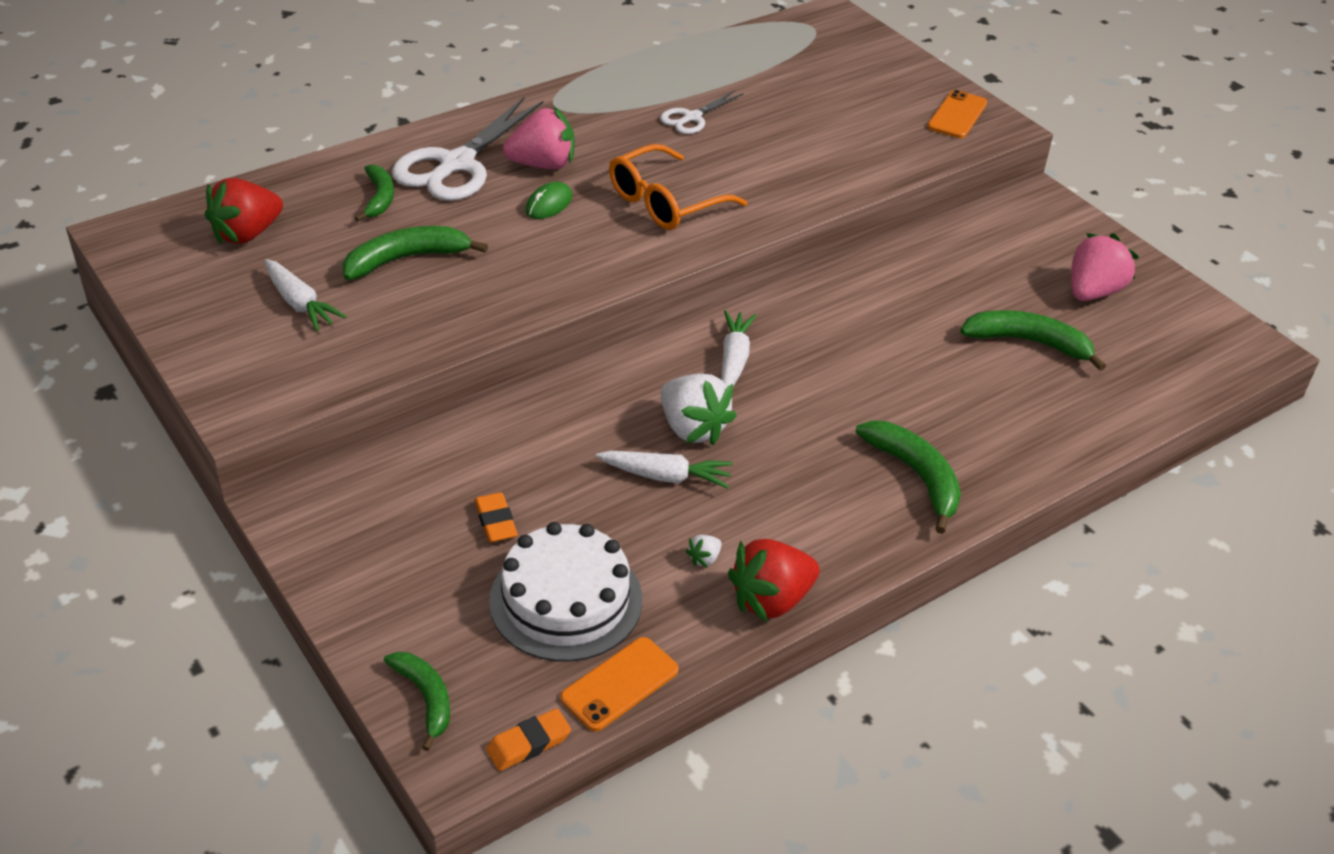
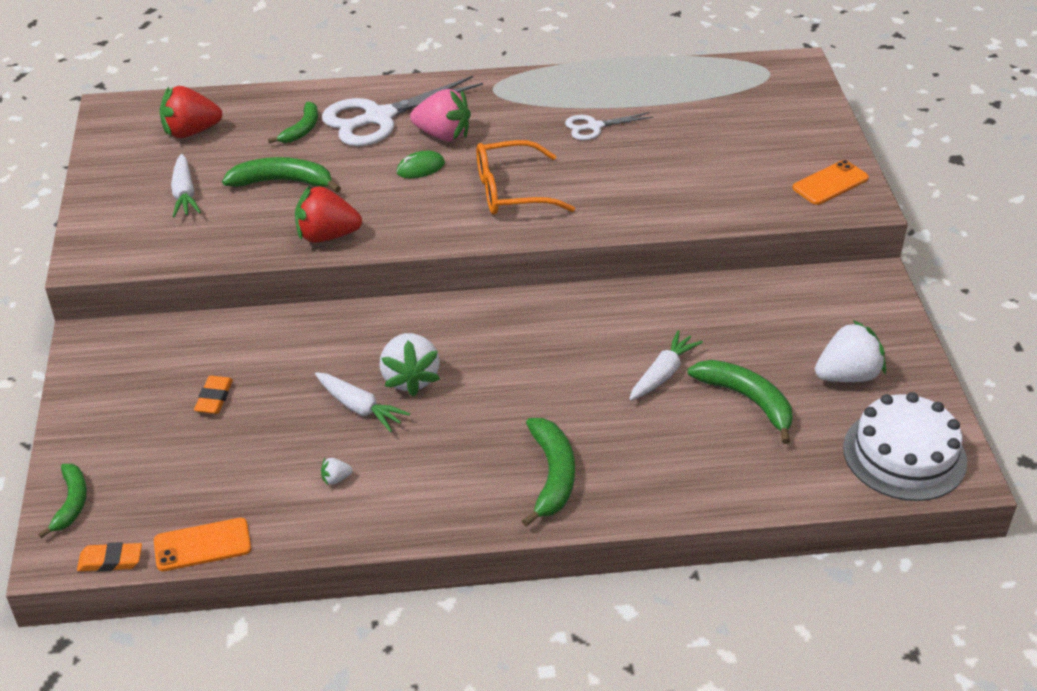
camera: 30 degrees right, 0 degrees up
white cake [489,522,642,662] -> white cake moved to [843,392,967,501]
white carrot [721,311,757,387] -> white carrot moved to [629,330,703,400]
red strawberry [728,539,820,622] -> red strawberry moved to [295,185,362,243]
pink strawberry [1071,233,1139,301] -> white strawberry [815,320,886,382]

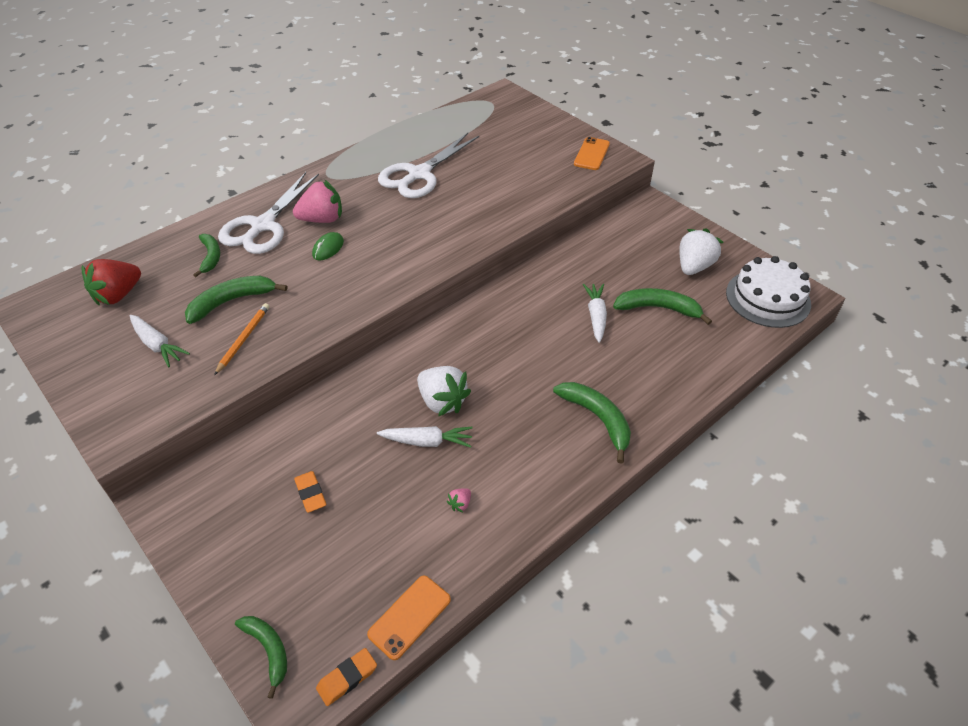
camera: 35 degrees left, 5 degrees up
red strawberry [295,185,362,243] -> none
white strawberry [321,458,353,485] -> pink strawberry [447,488,471,513]
orange glasses [477,140,575,215] -> none
white scissors [565,112,653,140] -> white scissors [378,133,479,198], size x1.92
none -> orange pencil [214,303,269,375]

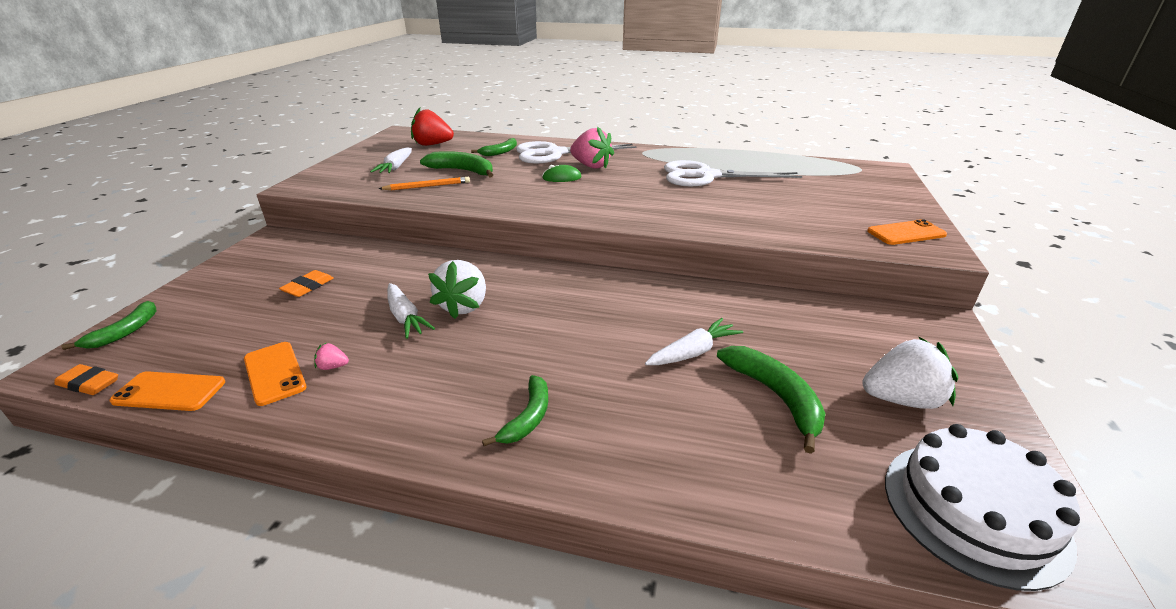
camera: 55 degrees right, 15 degrees down
green banana [553,382,631,464] -> green banana [482,375,548,446], size x0.66
none -> orange phone [244,342,307,406]

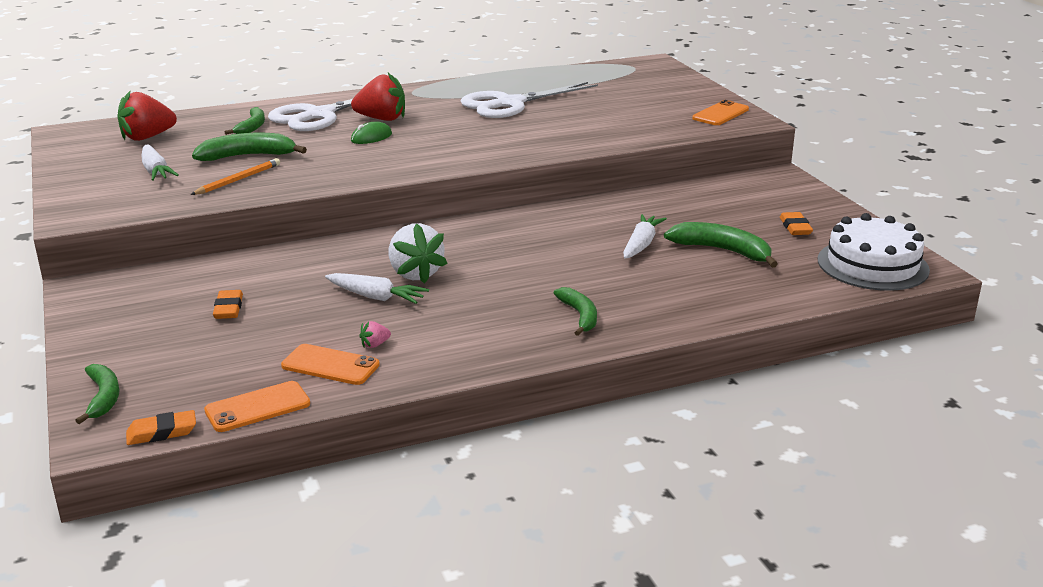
camera: 35 degrees left, 5 degrees down
pink strawberry [570,126,614,169] -> red strawberry [351,73,405,121]
white strawberry [862,337,958,409] -> orange eraser [780,212,813,235]

